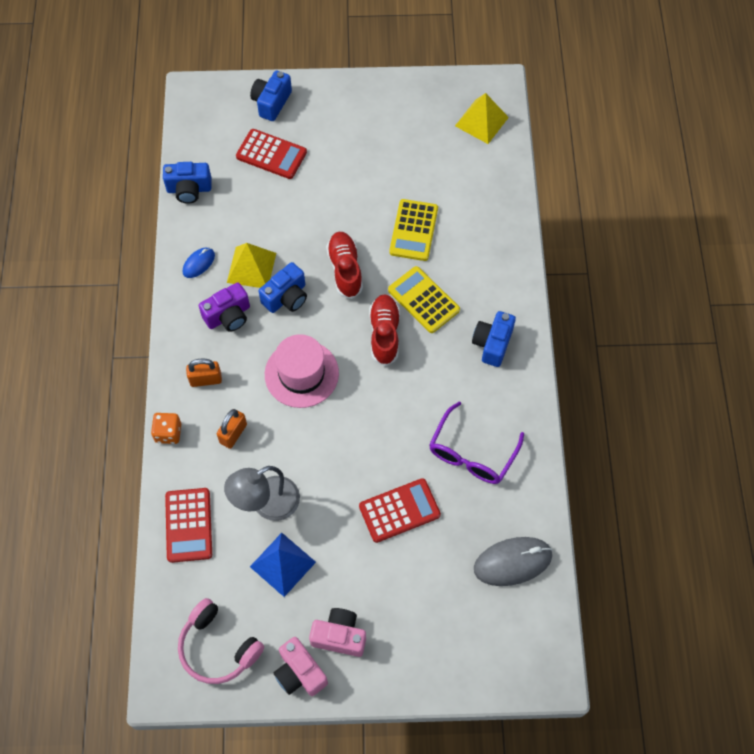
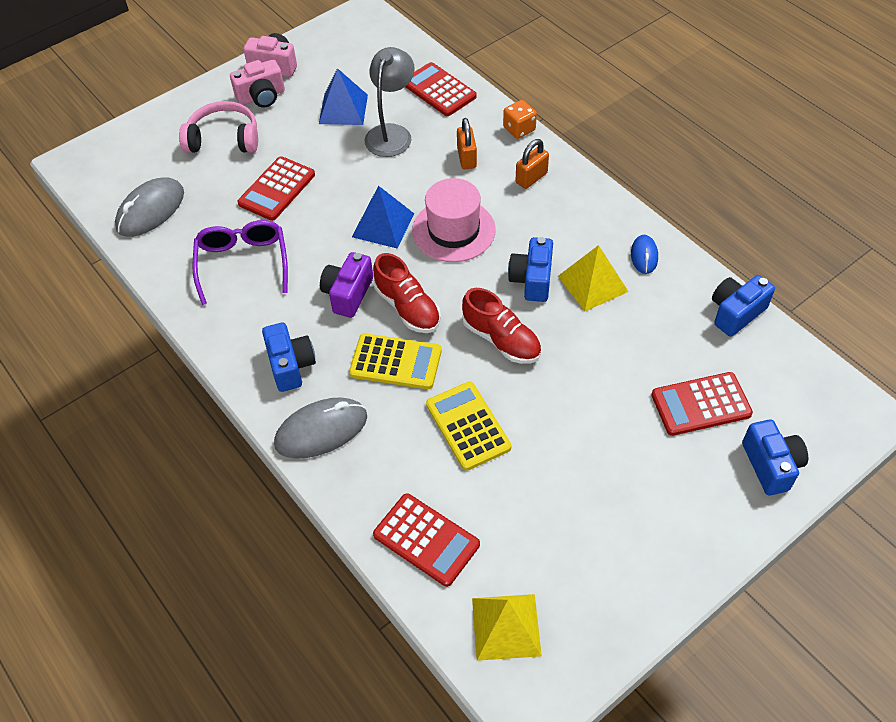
camera: 145 degrees right, 10 degrees down
pink headphones [178,598,264,684] -> pink headphones moved to [179,101,258,153]
purple camera [199,282,250,332] -> purple camera moved to [320,252,373,318]
none -> grey mouse [274,397,367,458]
none -> blue pyramid [352,186,414,248]
none -> red calculator [373,493,480,587]

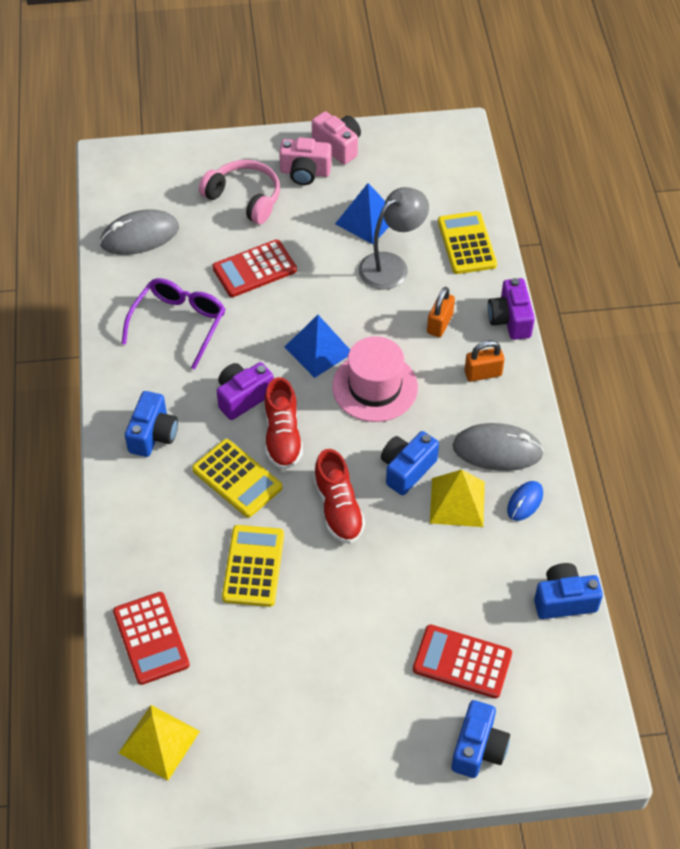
camera: 30 degrees right, 0 degrees up
grey mouse [274,397,367,458] -> grey mouse moved to [453,423,544,471]
red calculator [406,62,477,116] -> yellow calculator [438,211,497,274]
orange dice [503,100,537,139] -> purple camera [488,278,535,340]

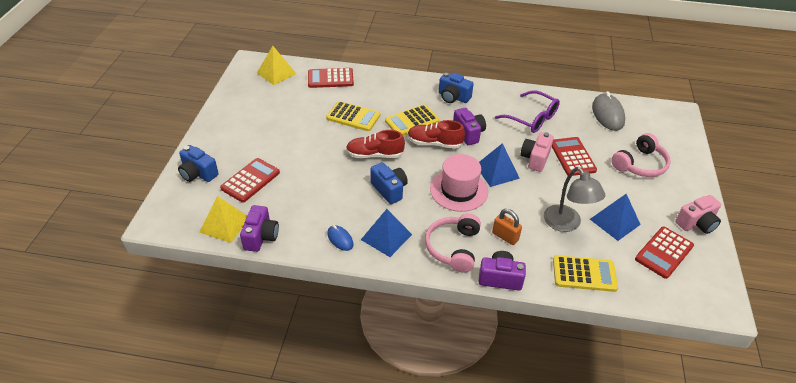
camera: 105 degrees right, 10 degrees down
pink camera [279,137,332,185] -> pink camera moved to [520,132,554,172]
yellow pyramid [430,469,485,527] -> yellow pyramid moved to [199,196,247,243]
grey mouse [453,423,544,471] -> blue pyramid [361,209,412,257]
orange padlock [465,340,505,382] -> pink headphones [425,214,481,273]
blue camera [534,563,603,619] -> purple camera [240,205,279,252]
none -> red calculator [635,227,694,279]

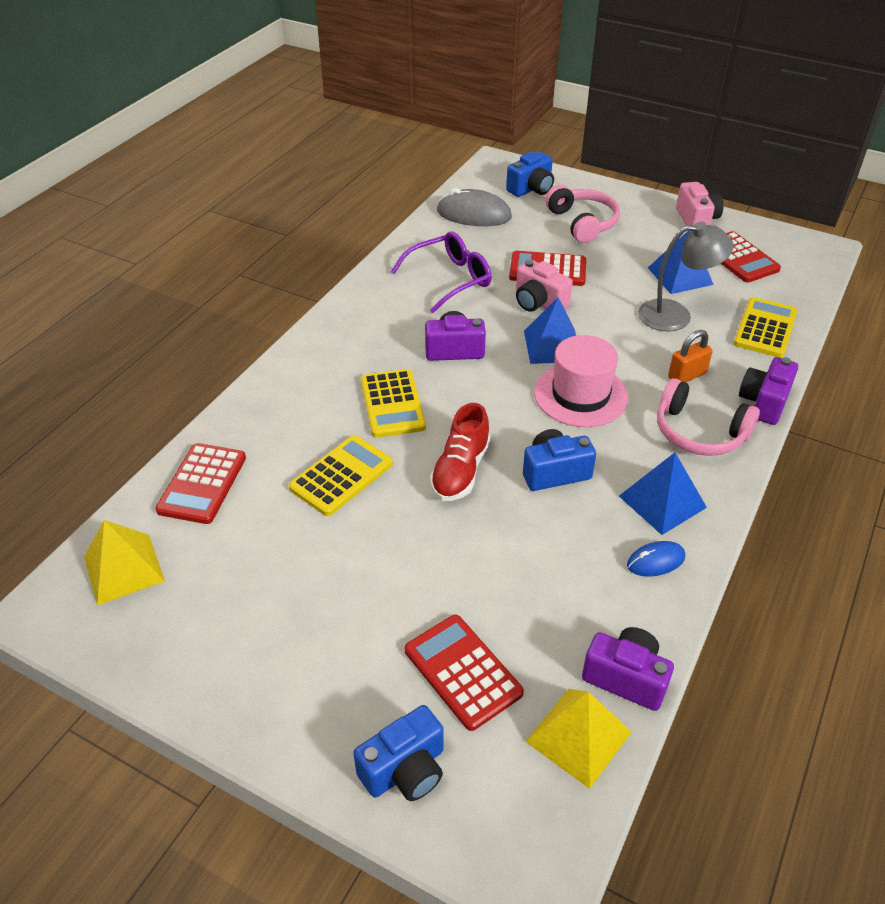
camera: 70 degrees left, 0 degrees up
red shoe [407,120,465,149] -> none
blue camera [439,72,474,103] -> blue camera moved to [506,152,554,197]

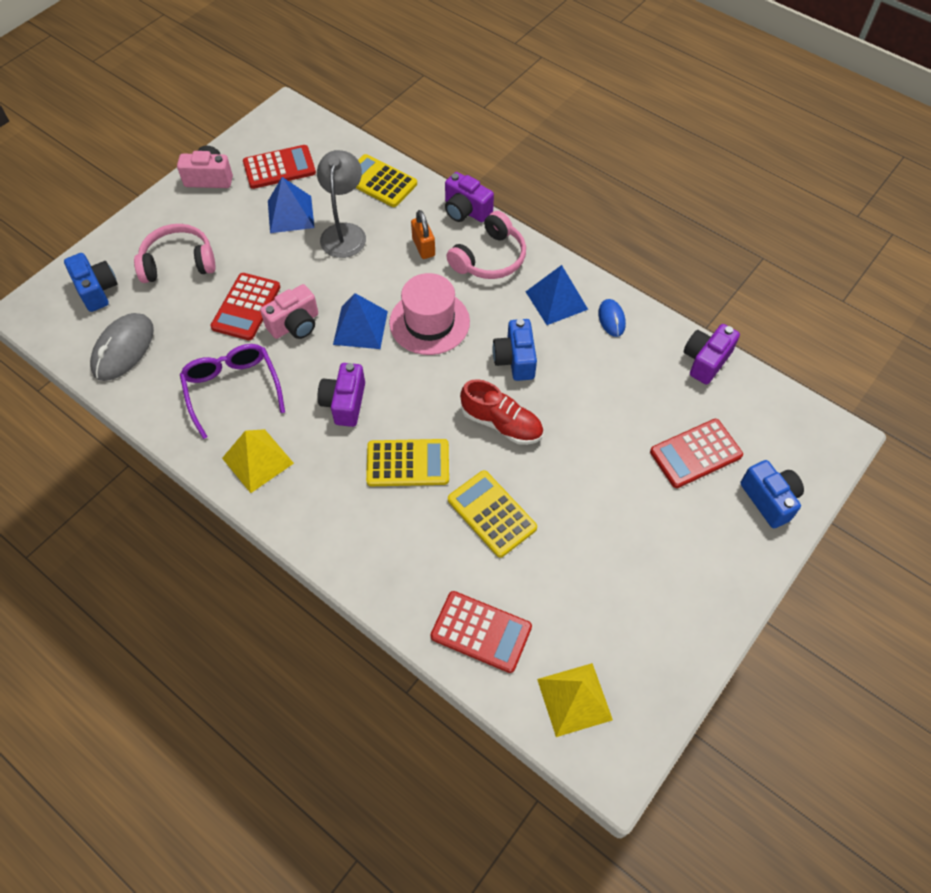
camera: 80 degrees left, 15 degrees up
yellow pyramid [525,689,632,789] -> yellow pyramid moved to [222,429,294,493]

